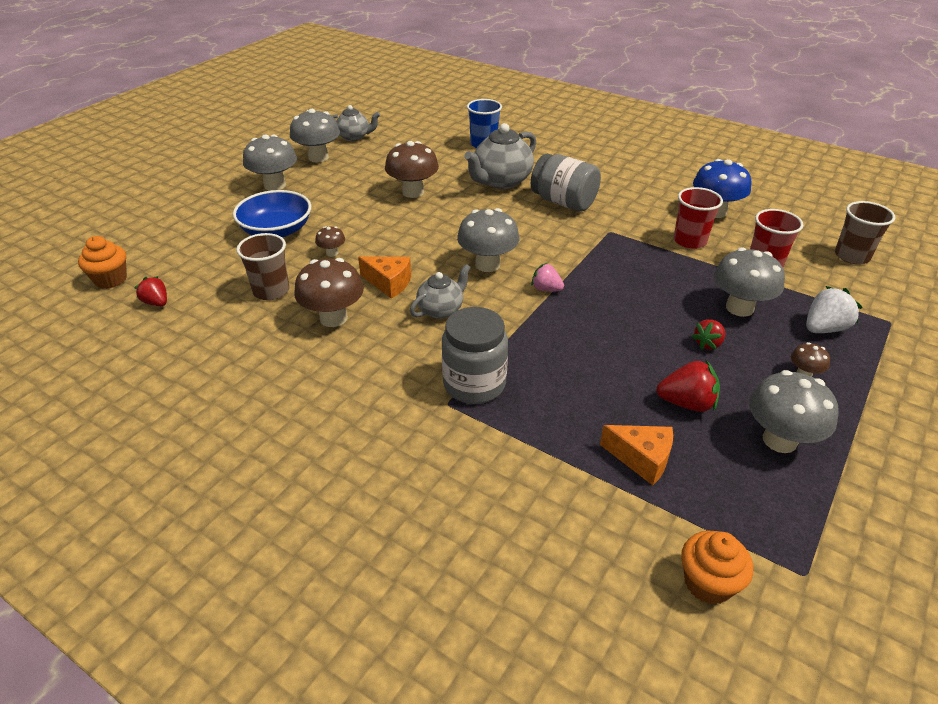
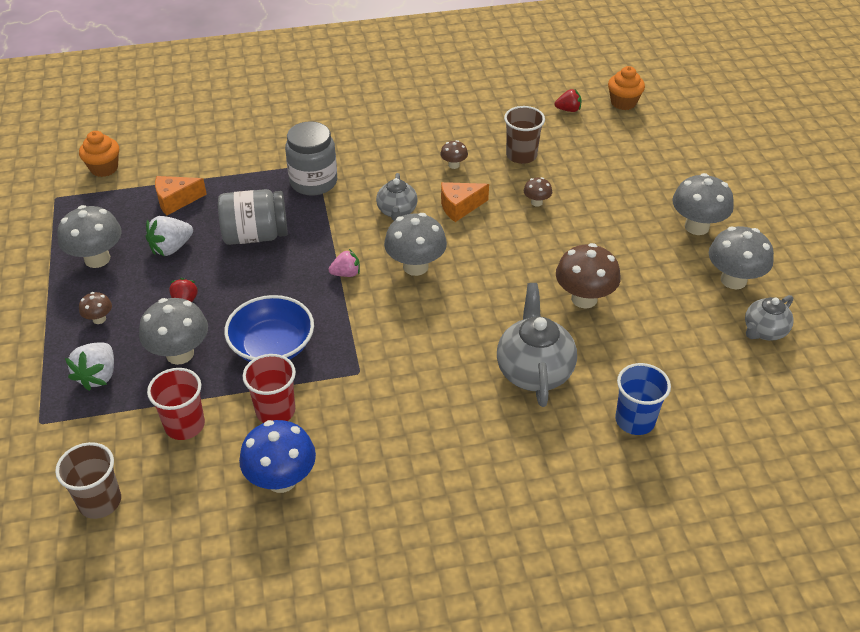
camera: 135 degrees right, 5 degrees up
blue bowl [233,190,311,238] -> blue bowl moved to [224,295,314,362]
brown mushroom [294,258,364,327] -> brown mushroom [440,140,468,169], size x0.50
grey jar [531,153,601,211] -> grey jar moved to [218,189,288,245]
red strawberry [656,360,720,412] -> white strawberry [146,216,193,256]

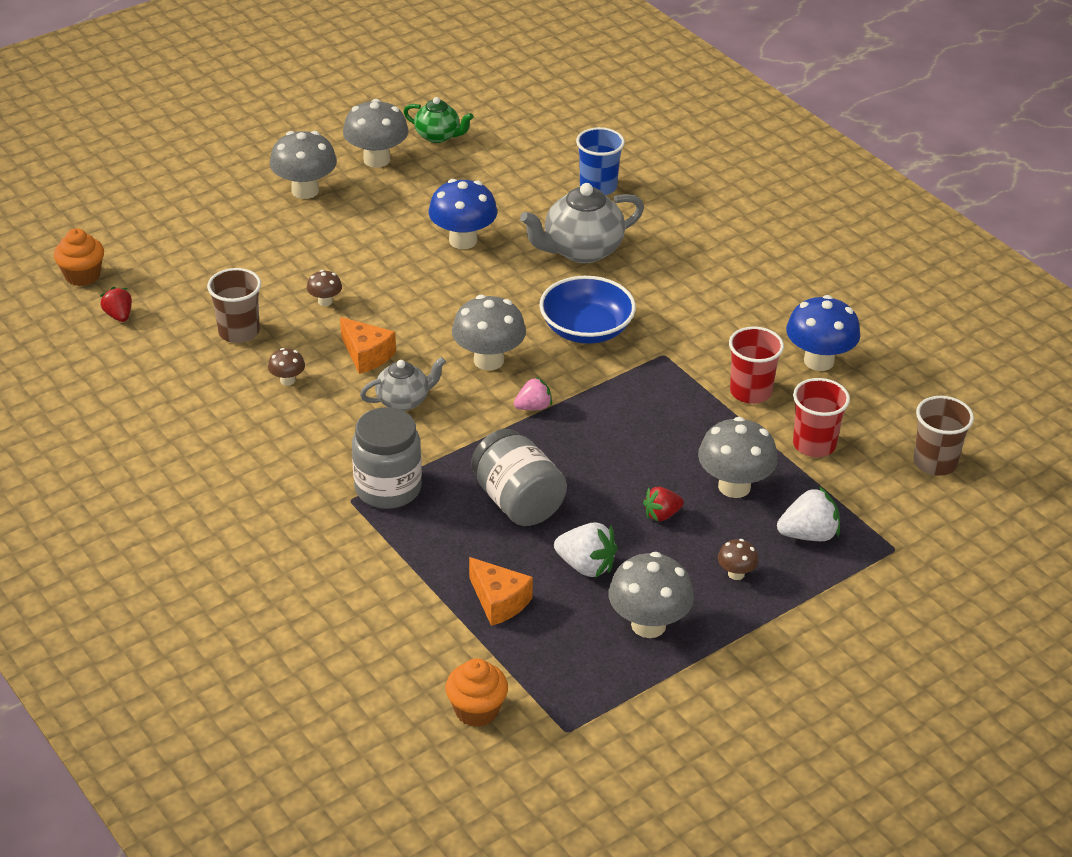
camera: 115 degrees left, 5 degrees down
blue bowl [224,295,314,362] -> blue bowl moved to [539,276,636,344]
pink strawberry [328,249,360,277] -> pink strawberry turned 105 degrees clockwise [514,376,552,410]
brown mushroom [556,243,621,308] -> blue mushroom [429,179,497,249]
grey teapot [745,295,794,341] -> green teapot [403,97,474,143]

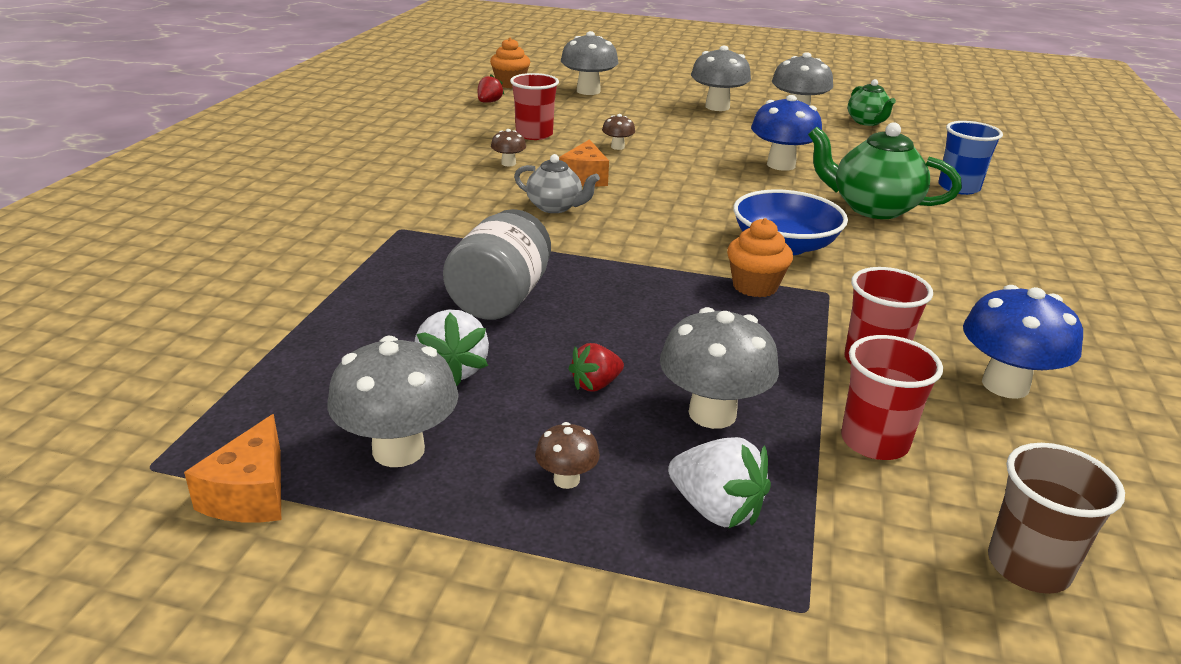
camera: 50 degrees right, 10 degrees down
brown cup [207,268,261,343] -> red cup [510,73,559,140]
grey jar [352,407,422,509] -> none
orange cupcake [445,658,508,727] -> orange cupcake moved to [727,218,793,297]
grey mushroom [452,295,526,371] -> grey mushroom moved to [561,31,619,95]
orange cheese [469,557,533,626] -> orange cheese moved to [184,414,281,522]
pink strawberry [514,376,552,410] -> none
grey teapot [520,183,644,263] -> green teapot [808,122,962,219]
red strawberry [643,487,684,522] -> red strawberry turned 60 degrees counterclockwise [568,343,624,392]

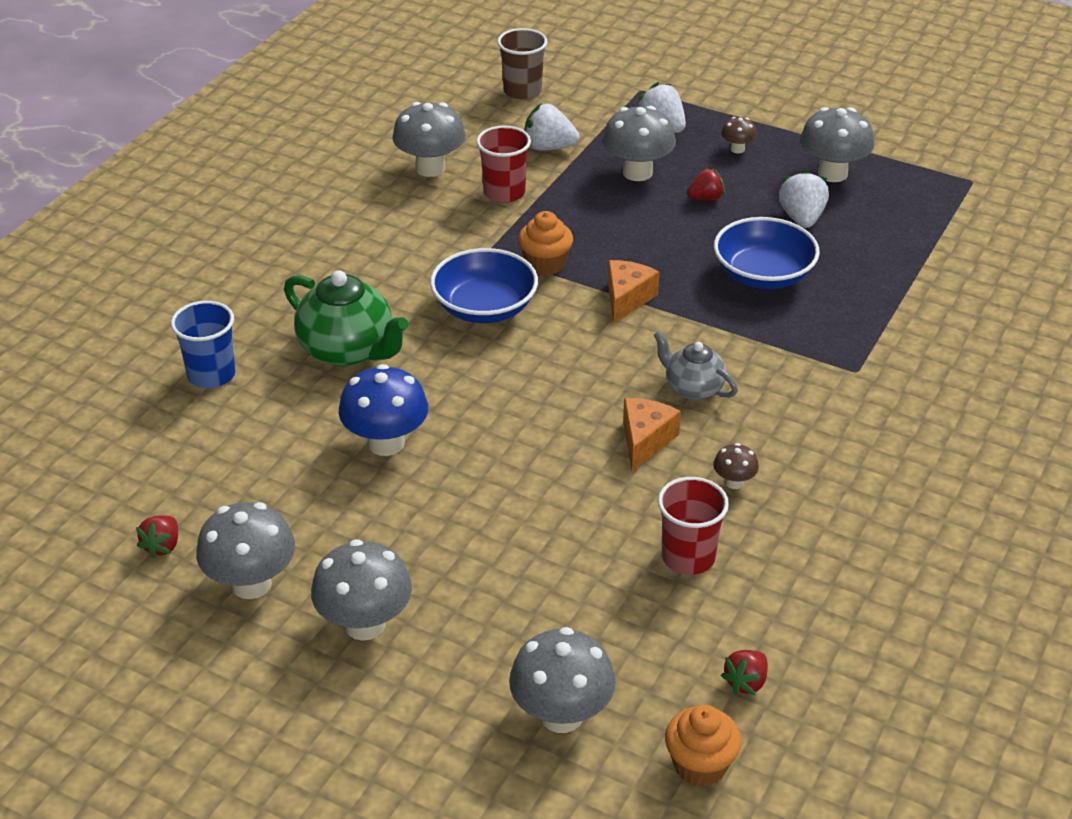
camera: 165 degrees left, 10 degrees up
orange cheese [184,414,281,522] -> orange cheese moved to [608,260,659,324]
grey jar [443,209,551,320] -> blue bowl [714,217,820,289]
brown mushroom [602,114,635,150] -> none
red cup [841,335,943,460] -> white strawberry [525,103,580,151]
green teapot [848,79,896,126] -> red strawberry [136,515,178,559]
blue mushroom [963,285,1083,399] -> grey mushroom [392,102,466,177]

